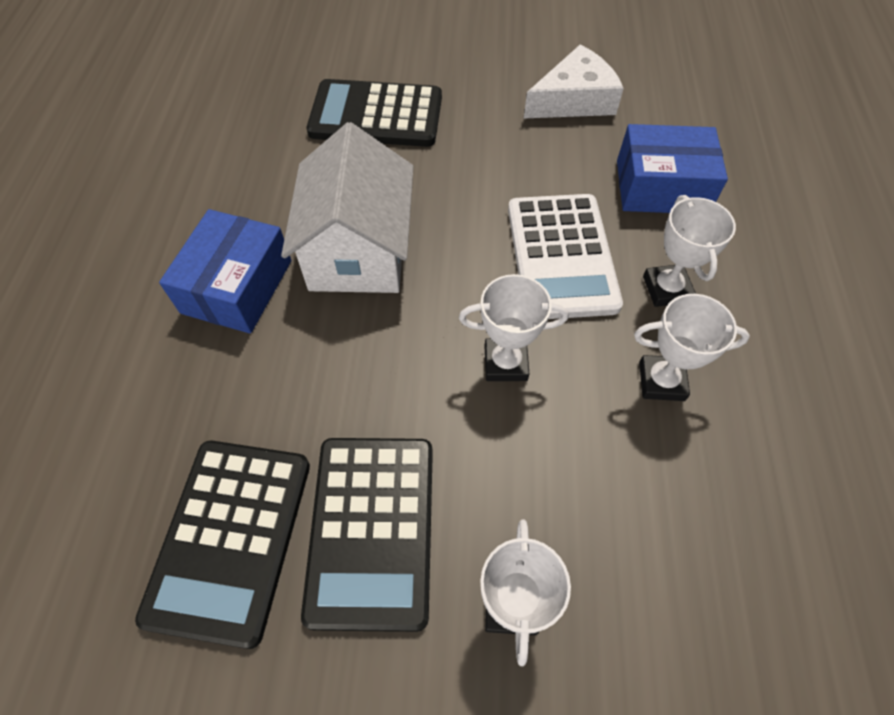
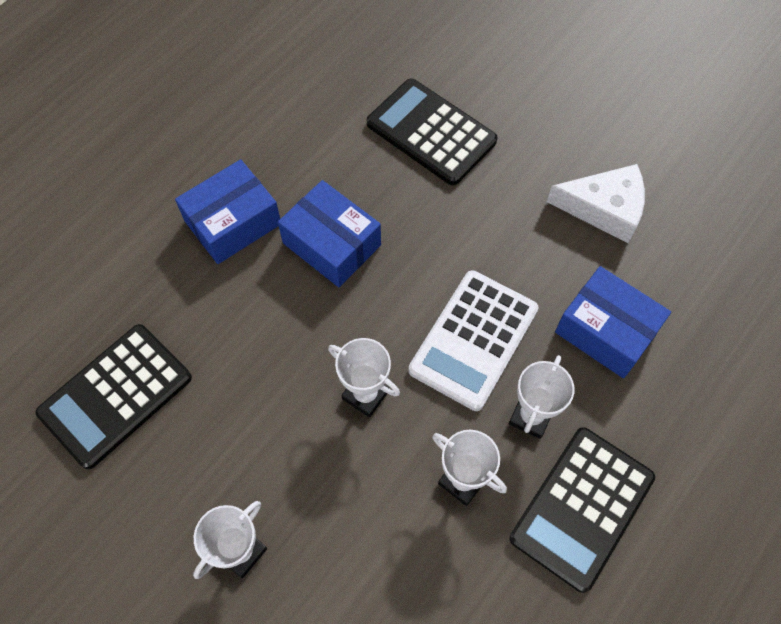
camera: 35 degrees right, 5 degrees up
white house [281,122,414,293] -> blue box [278,180,381,287]
black calculator [301,438,433,632] -> black calculator moved to [509,427,655,593]

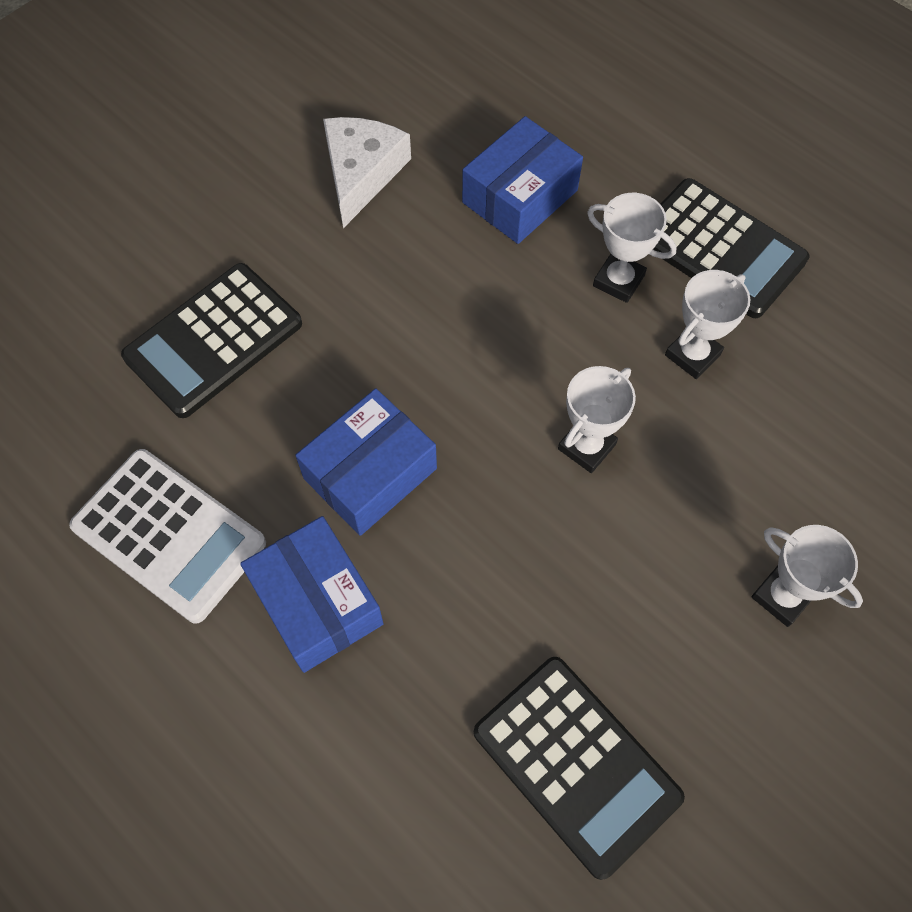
camera: 85 degrees left, 0 degrees up
white calculator [409,270,538,411] -> white calculator moved to [69,449,266,623]

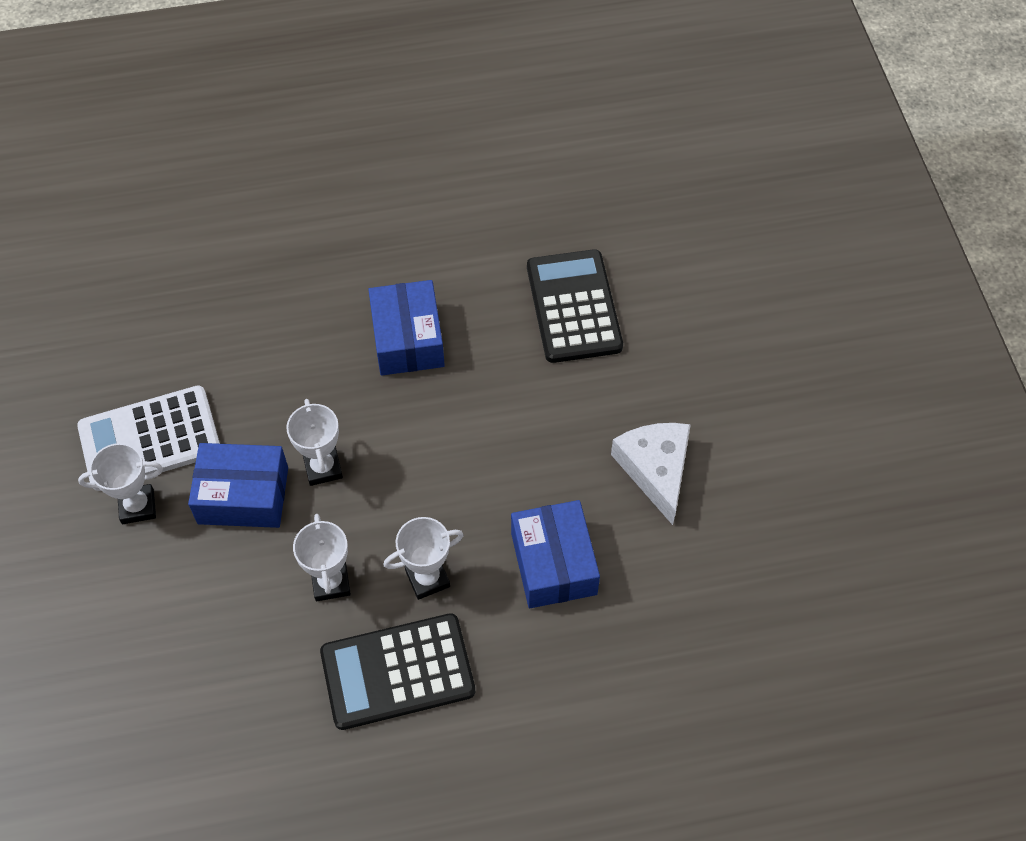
camera: 125 degrees right, 5 degrees down
white calculator [69,449,266,623] -> white calculator moved to [77,385,220,491]
blue box [240,516,384,673] -> blue box moved to [188,443,288,528]
white cheese [323,117,411,228] -> white cheese turned 150 degrees counterclockwise [611,423,691,525]
black calculator [474,657,685,880] -> none

